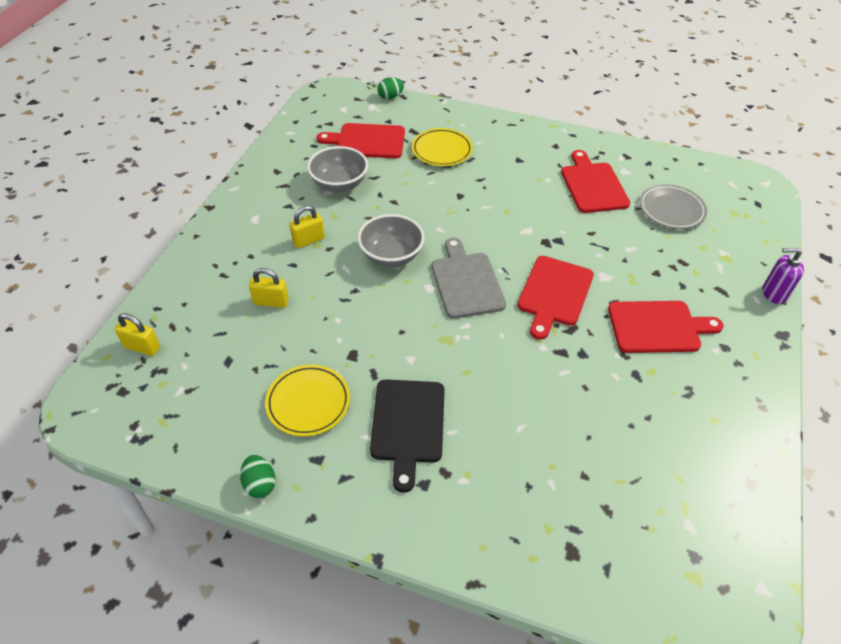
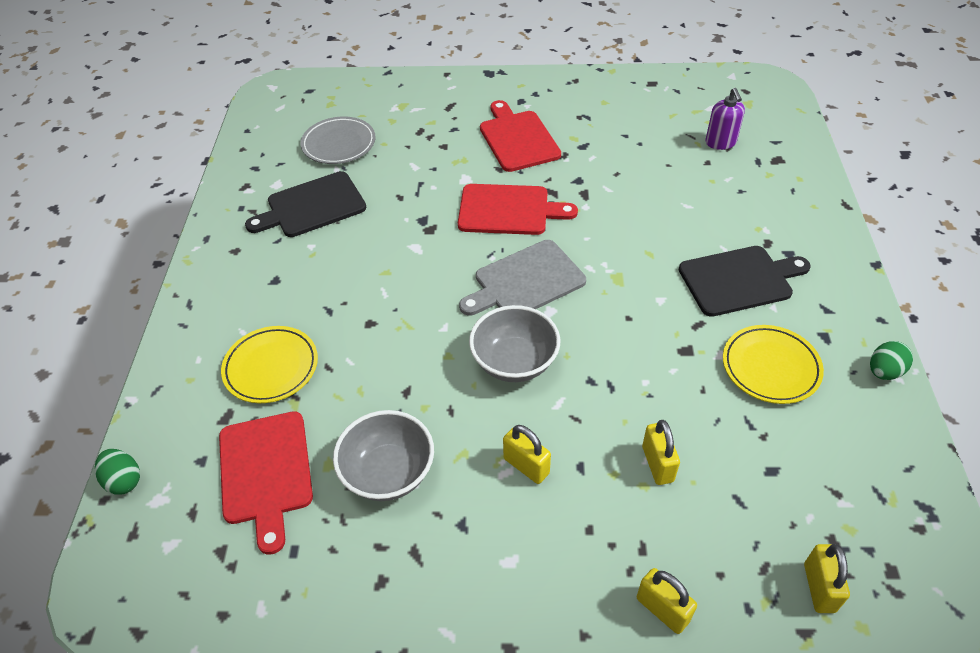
camera: 105 degrees left, 0 degrees up
red cutting board [561,150,630,213] -> black cutting board [245,171,366,237]
purple soap dispenser [762,248,804,304] -> purple soap dispenser moved to [705,88,745,150]
none -> yellow padlock [637,568,697,634]

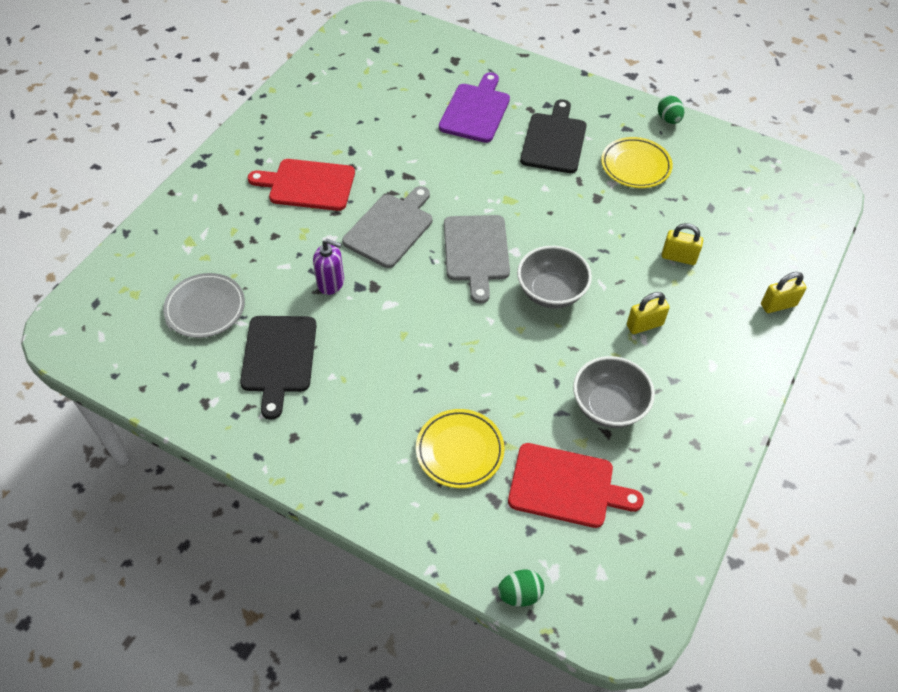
camera: 65 degrees left, 5 degrees up
red cutting board [458,184,578,235] -> grey cutting board [342,186,432,268]
purple soap dispenser [705,88,745,150] -> purple soap dispenser moved to [313,239,344,295]
yellow padlock [804,544,850,613] -> none
none -> purple cutting board [439,72,510,143]

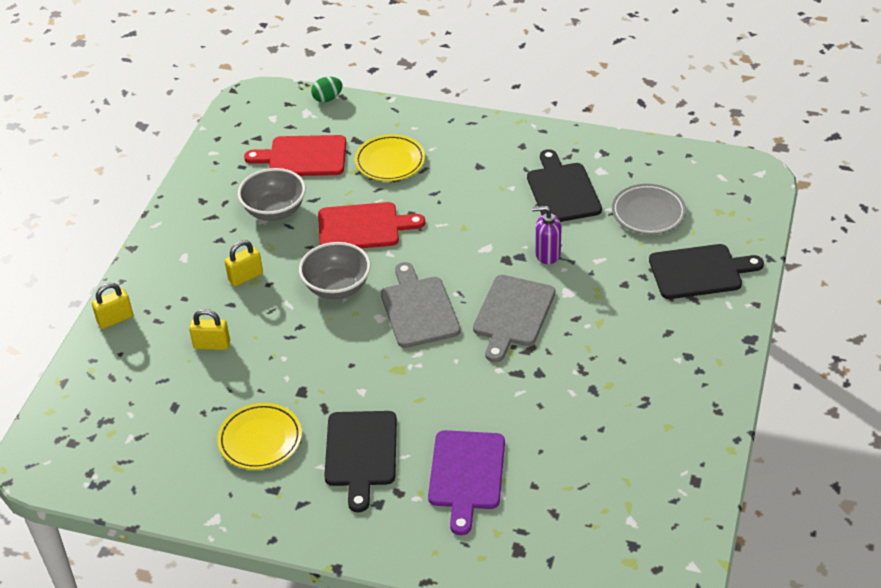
camera: 170 degrees right, 10 degrees down
red cutting board [248,159,355,211] -> red cutting board moved to [318,202,425,248]
green egg [658,96,684,124] -> none
none -> black cutting board [649,244,764,299]

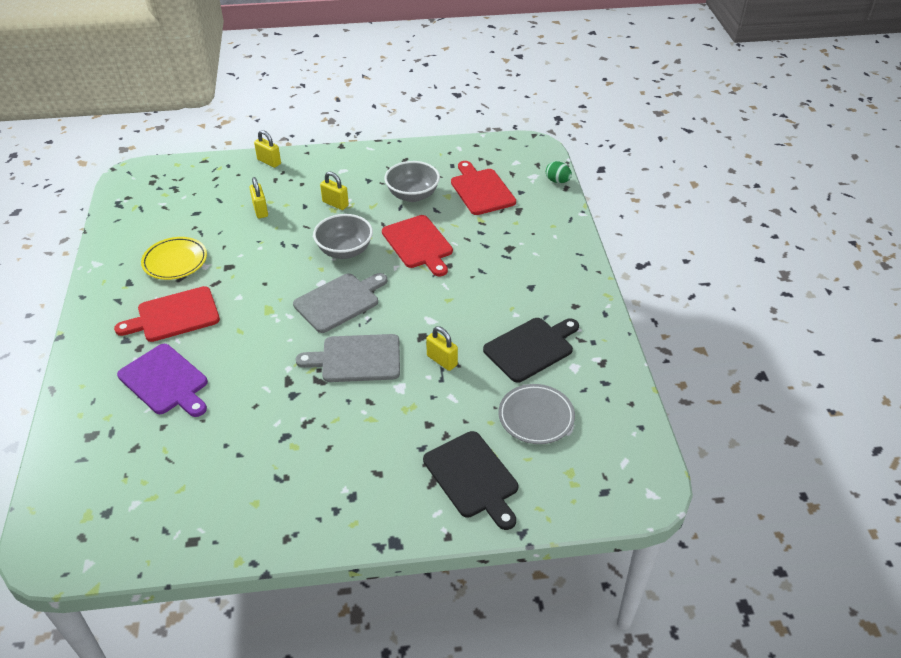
camera: 65 degrees right, 0 degrees up
black cutting board [324,411,397,512] -> red cutting board [114,286,220,342]
yellow plate [355,135,425,181] -> none
purple cutting board [428,430,505,535] -> purple cutting board turned 120 degrees counterclockwise [117,344,208,417]
purple soap dispenser [532,206,562,264] -> yellow padlock [426,326,458,371]

